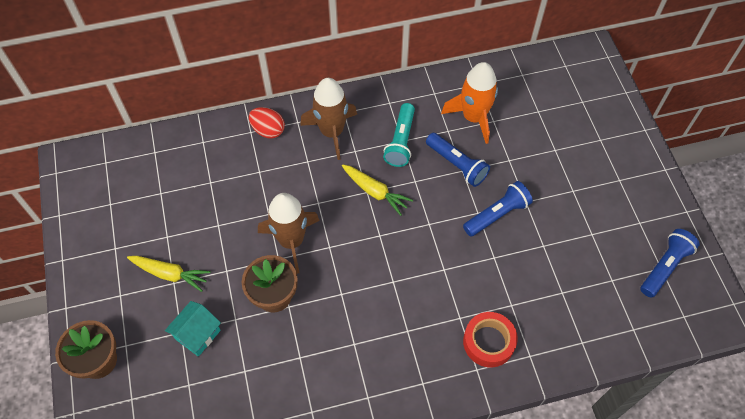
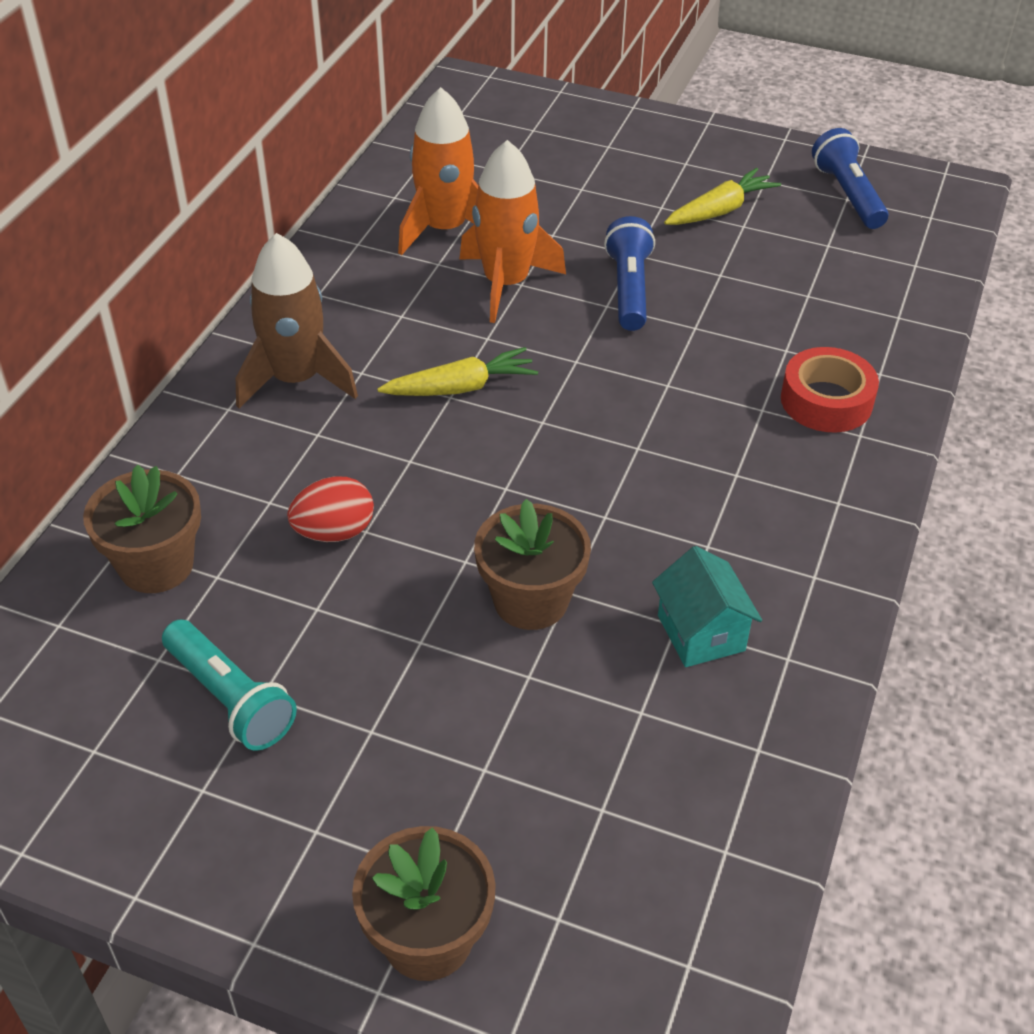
camera: 55 degrees left, 15 degrees down
yellow carrot [127,256,211,292] -> yellow carrot moved to [664,168,781,225]
turquoise house [165,301,221,357] -> turquoise house moved to [652,546,762,667]
red egg [249,107,285,139] -> red egg moved to [287,476,374,542]
brown rocket [258,193,320,274] -> none
turquoise flashlight [383,103,415,167] -> turquoise flashlight moved to [162,620,297,751]
blue flashlight [426,133,490,187] -> orange rocket [460,140,566,323]
none -> brown flower pot [83,464,201,593]

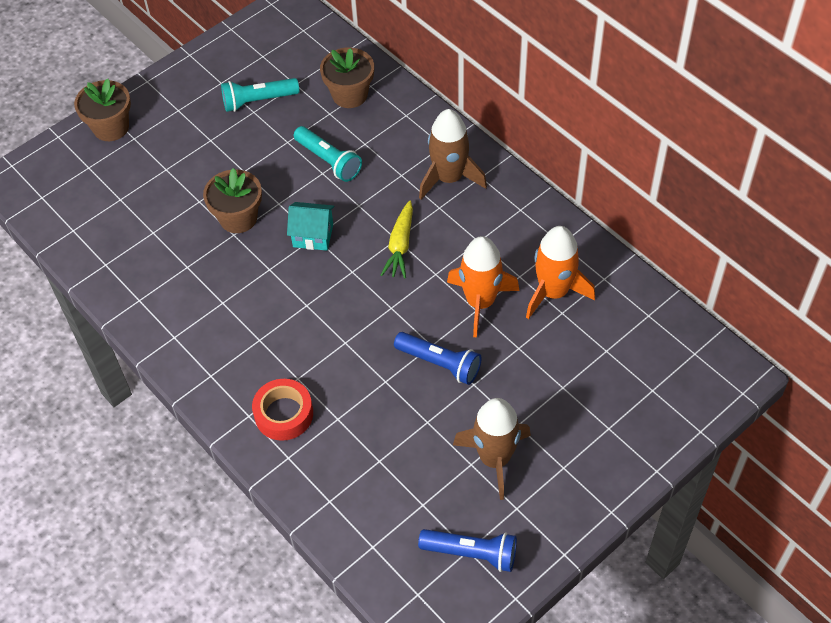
camera: 120 degrees right, 10 degrees up
red egg [287,476,374,542] -> turquoise flashlight [294,126,362,182]
turquoise house [652,546,762,667] -> turquoise house moved to [287,202,334,251]
yellow carrot [664,168,781,225] -> brown rocket [453,398,531,500]

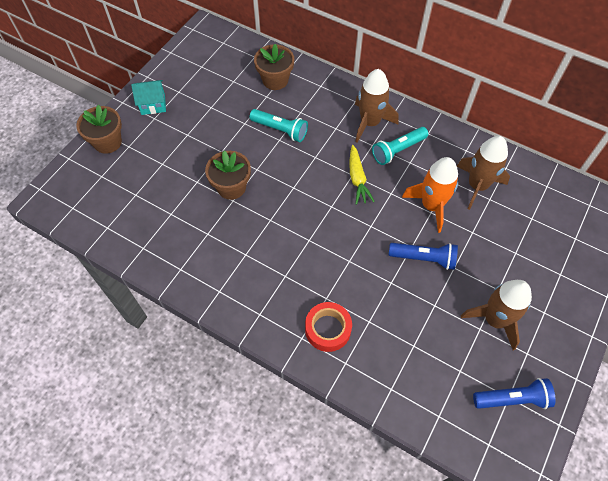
camera: 20 degrees left, 5 degrees up
turquoise flashlight [221,78,299,112] -> turquoise flashlight moved to [372,127,428,165]
turquoise house [287,202,334,251] -> turquoise house moved to [131,80,166,115]
orange rocket [526,226,595,319] -> brown rocket [457,136,510,210]

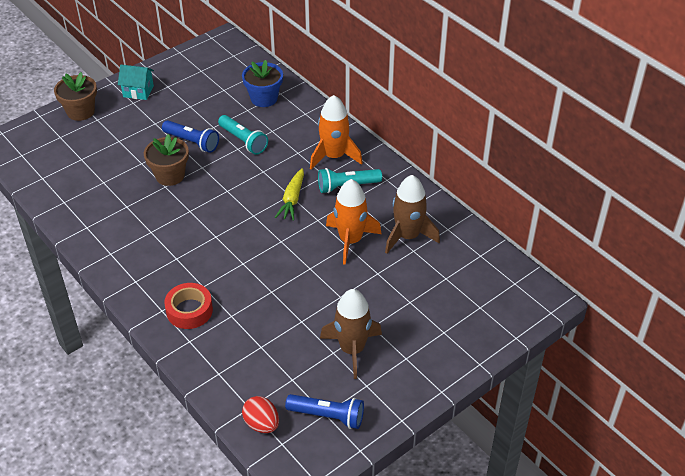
camera: 20 degrees right, 15 degrees down
brown flower pot [254,44,294,90] -> blue flower pot [242,60,283,107]
brown rocket [355,69,399,143] -> orange rocket [310,95,363,170]
blue flashlight [389,243,458,270] -> blue flashlight moved to [162,120,219,153]
none -> red egg [242,396,279,433]

